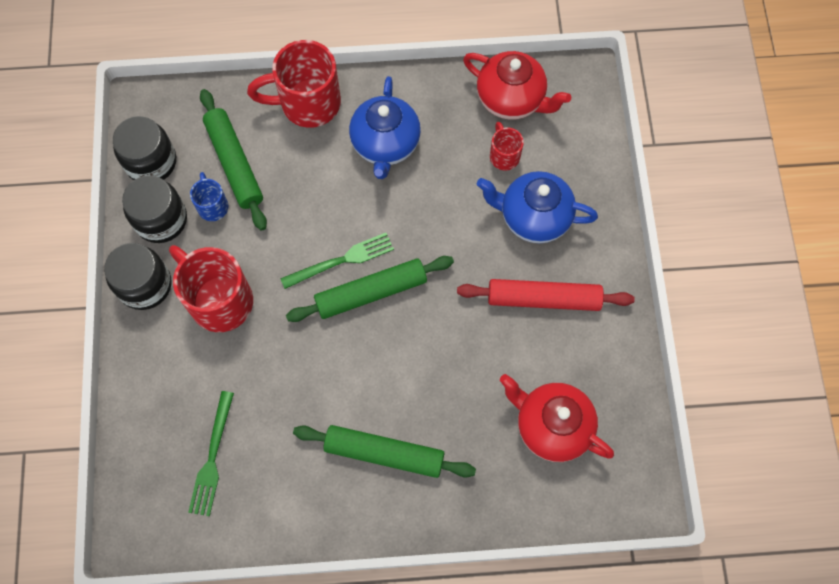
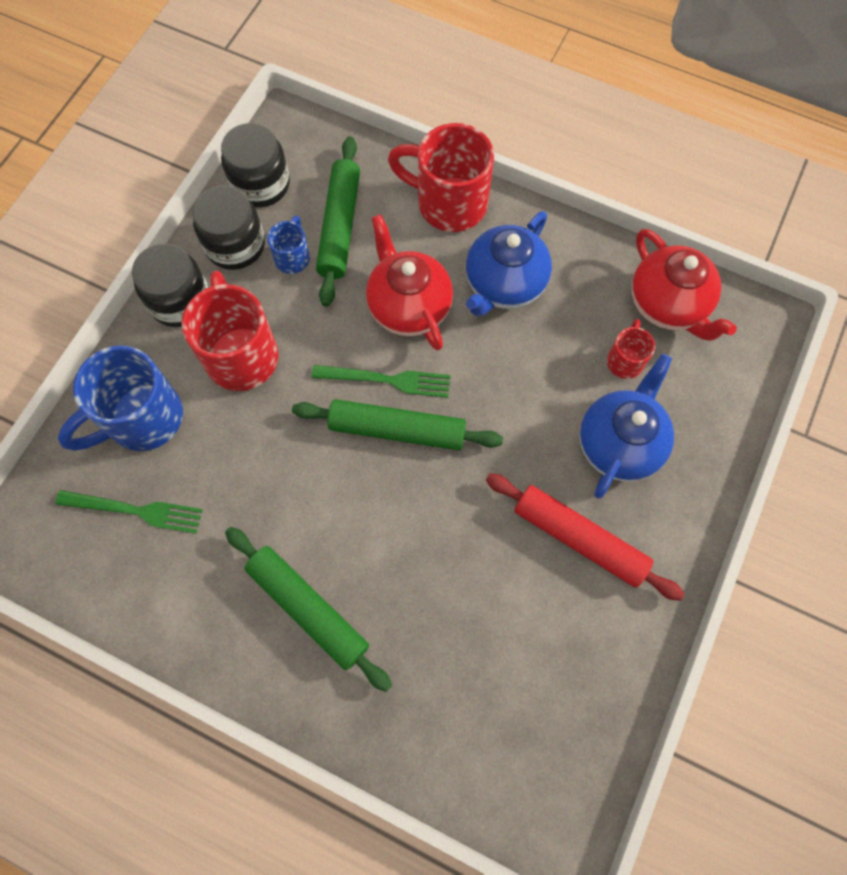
camera: 30 degrees right, 0 degrees up
green fork [188,391,234,516] -> green fork turned 120 degrees counterclockwise [55,490,203,534]
blue teapot [477,171,598,244] -> blue teapot turned 75 degrees clockwise [579,354,674,498]
red teapot [500,374,614,462] -> red teapot moved to [366,214,453,350]
none -> blue mug [58,345,183,451]

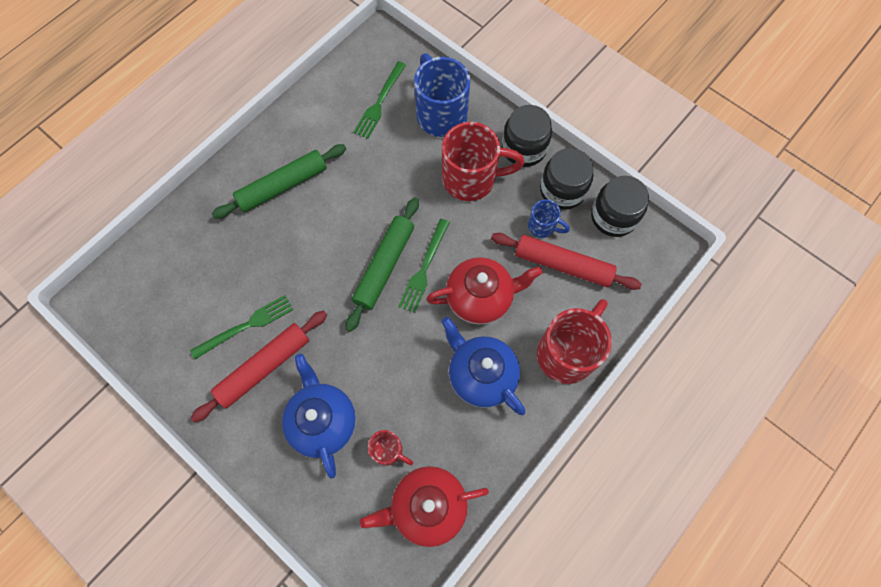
camera: 105 degrees right, 0 degrees up
green rolling pin [316,136,360,306] -> red rolling pin [491,233,642,290]
blue teapot [579,354,674,498] -> blue teapot turned 150 degrees counterclockwise [282,354,356,479]
none -> green fork [190,295,294,359]

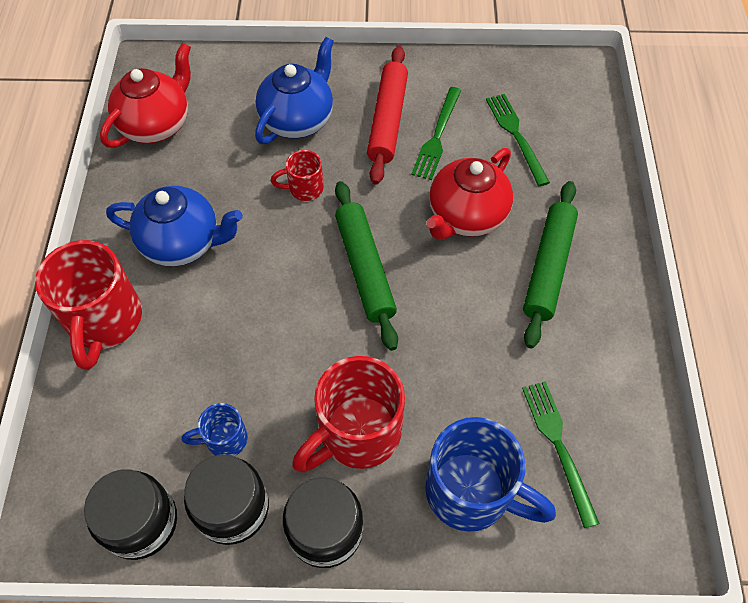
camera: 140 degrees right, 10 degrees down
blue teapot [282,354,356,479] -> blue teapot turned 90 degrees counterclockwise [255,37,334,144]
red mug [368,430,413,466] -> red mug moved to [271,150,324,201]
green fork [398,219,450,313] -> green fork moved to [486,94,550,186]
red teapot [426,257,543,325] -> red teapot moved to [426,148,513,240]
red rolling pin [491,233,642,290] -> none

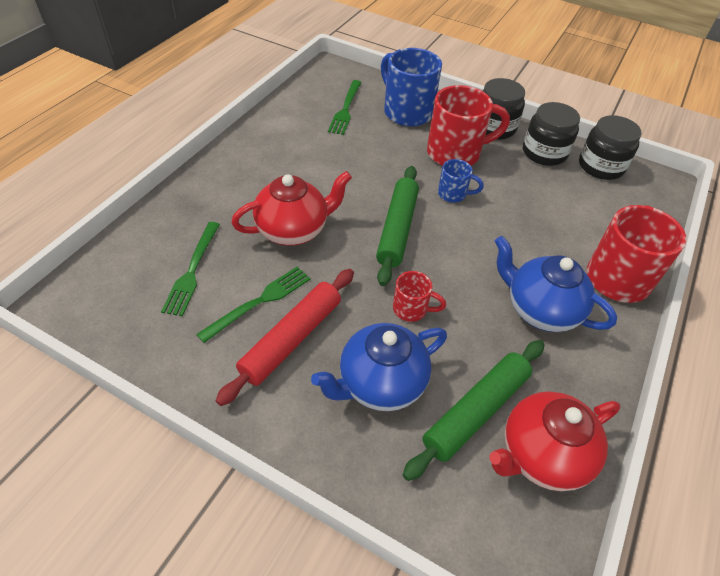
camera: 155 degrees left, 10 degrees down
blue mug [182,403,248,456] -> blue mug moved to [438,159,484,203]
green rolling pin [523,181,578,348] -> green rolling pin moved to [403,340,545,481]

